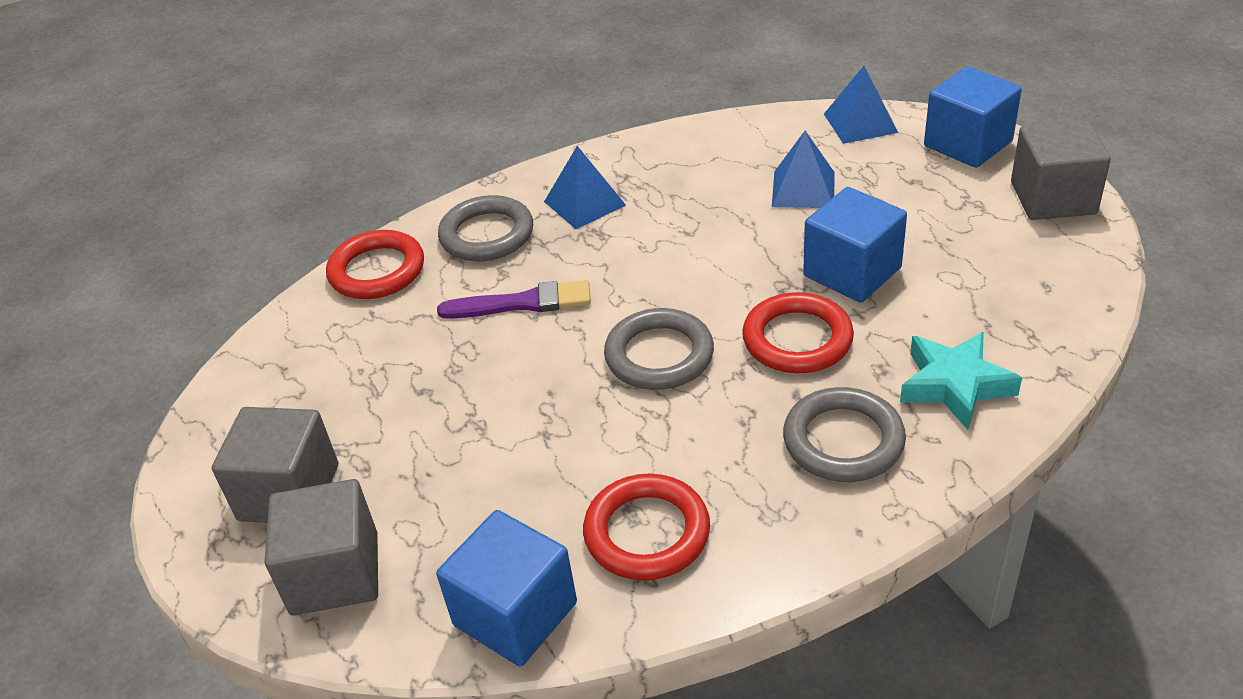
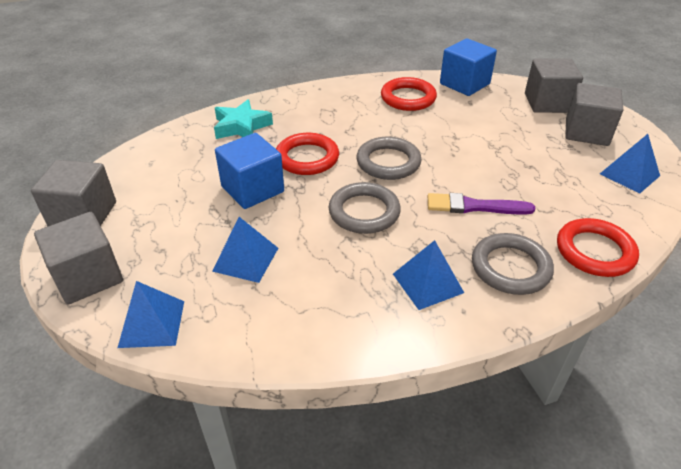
camera: 175 degrees left, 0 degrees up
grey ring [783,387,906,482] -> grey ring moved to [329,182,401,234]
blue cube [924,66,1022,168] -> grey cube [34,212,123,304]
none -> blue pyramid [600,134,660,194]

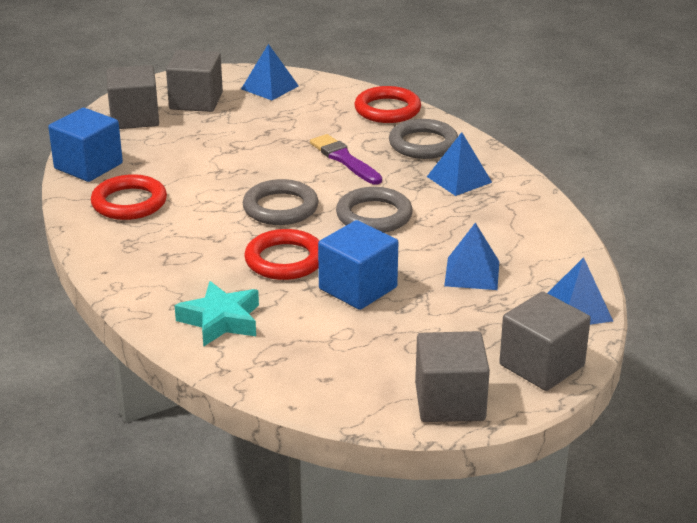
camera: 100 degrees left, 10 degrees down
purple brush [428,193,536,214] -> purple brush turned 150 degrees clockwise [310,134,382,185]

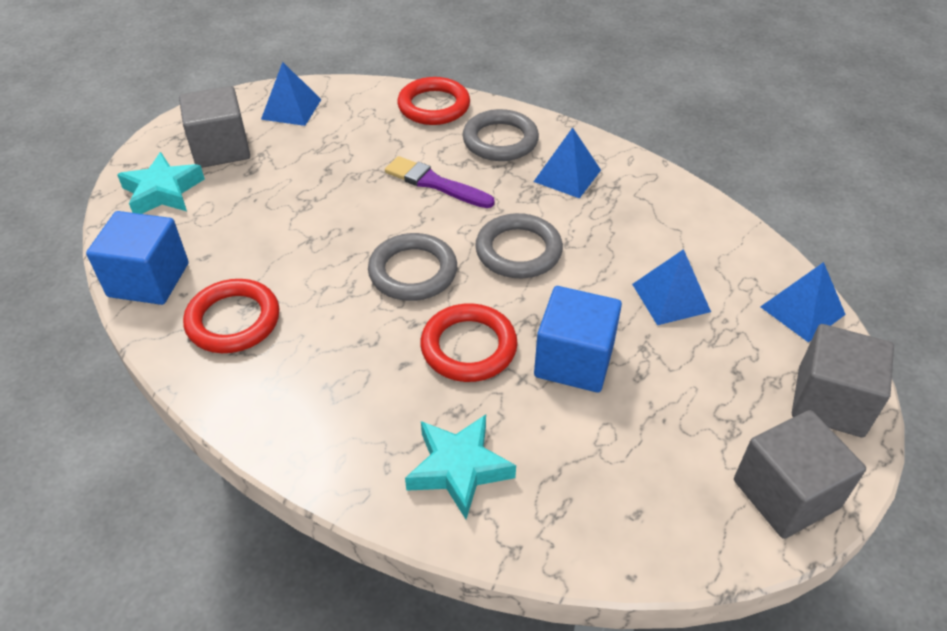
camera: 25 degrees left, 15 degrees up
grey cube [106,65,159,129] -> turquoise star [117,152,205,214]

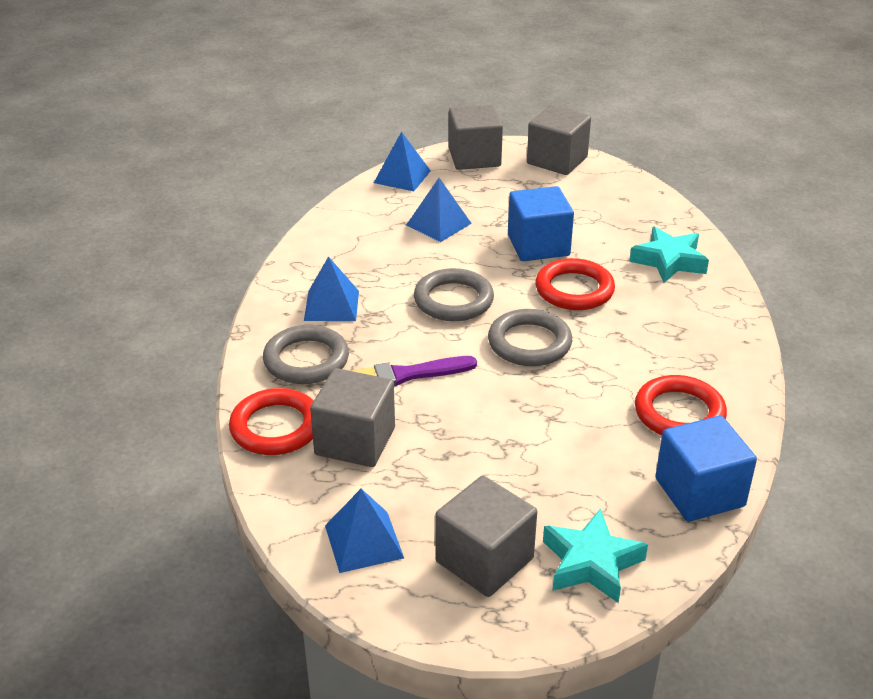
camera: 120 degrees left, 10 degrees down
purple brush [385,156,495,208] -> purple brush turned 75 degrees clockwise [352,356,477,386]
none -> grey cube [310,368,395,467]

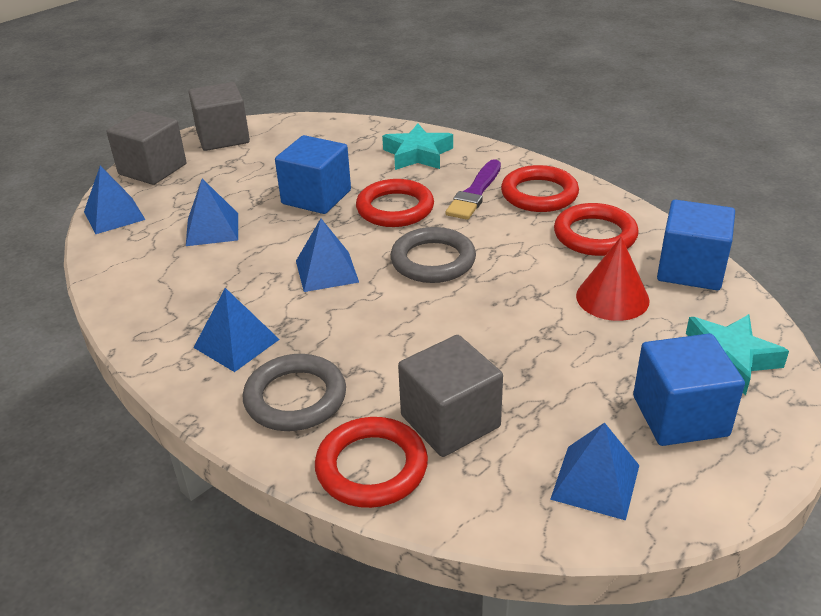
camera: 50 degrees left, 0 degrees up
purple brush [352,356,477,386] -> purple brush moved to [445,159,501,220]
grey ring [414,268,494,321] -> blue pyramid [296,219,359,292]
grey cube [435,476,537,597] -> blue cube [633,333,745,446]
none -> red ring [501,165,579,212]
none -> red cone [576,236,650,321]

